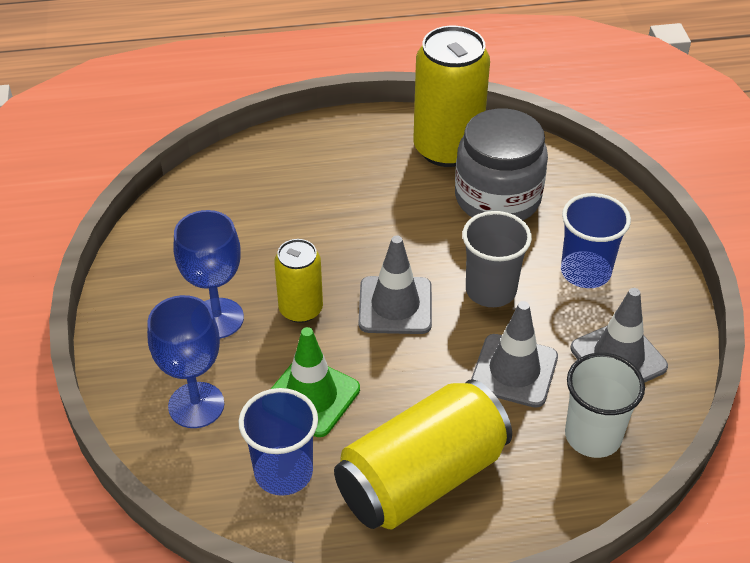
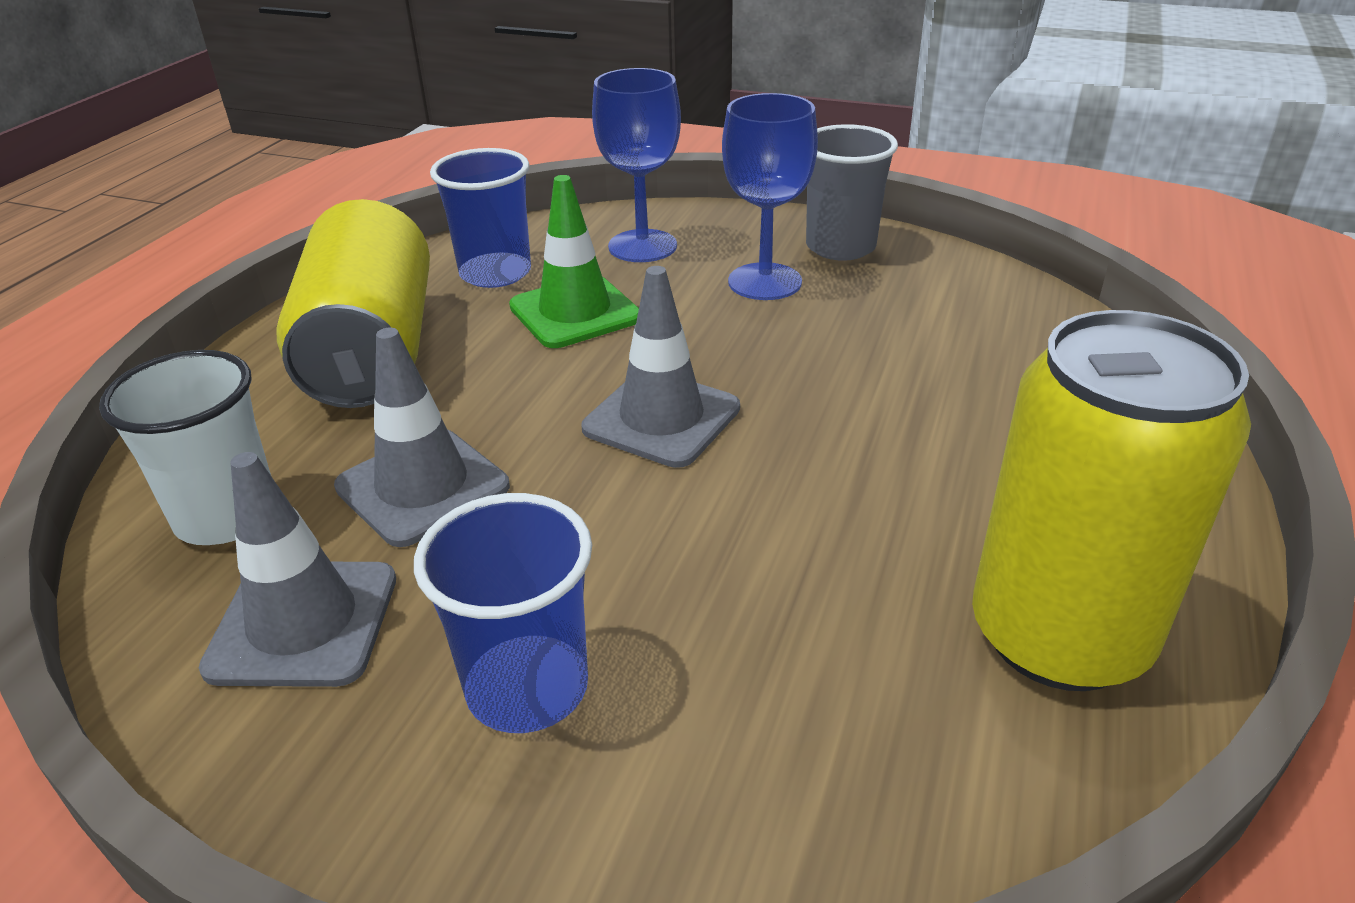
camera: 120 degrees right, 10 degrees down
yellow can [274,239,323,323] -> none
grey jar [455,109,548,220] -> none
grey cup [462,211,532,307] -> grey cup moved to [806,124,898,261]

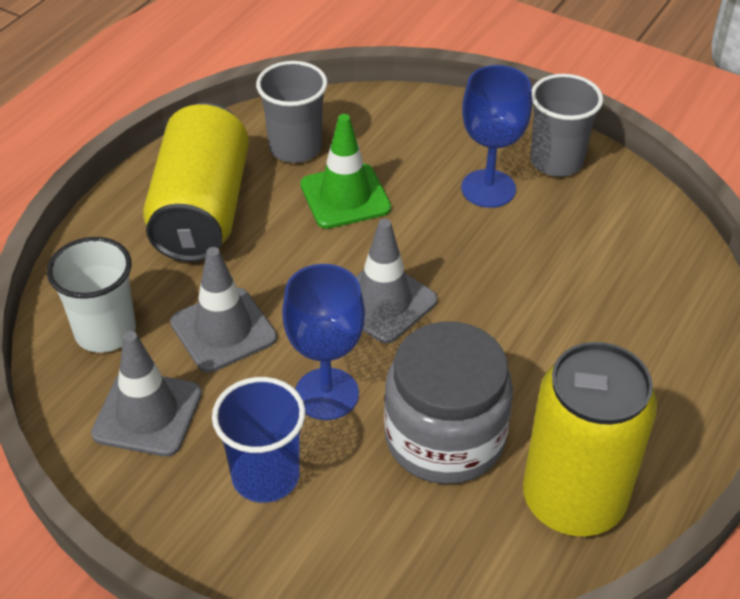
camera: 10 degrees right, 10 degrees up
blue cup [430,148,531,288] -> grey cup [256,61,328,163]
blue goblet [592,68,681,262] -> blue goblet moved to [282,264,365,420]
none -> grey jar [384,321,513,484]

